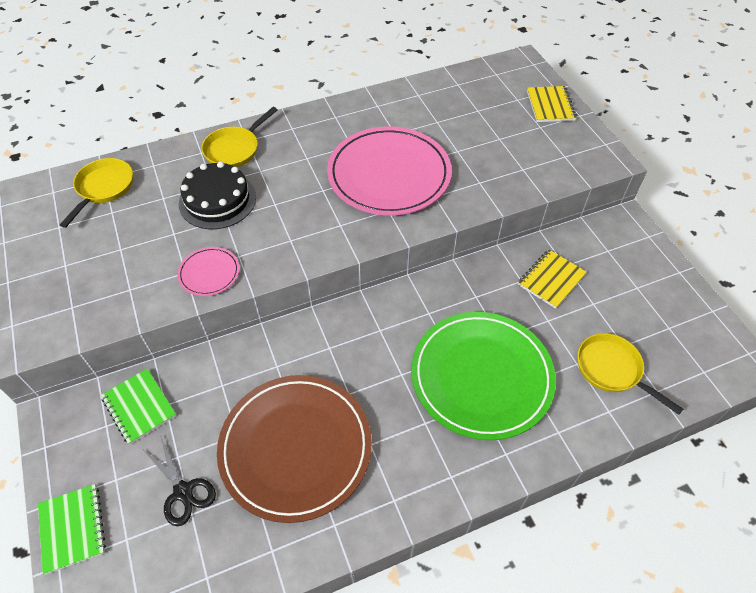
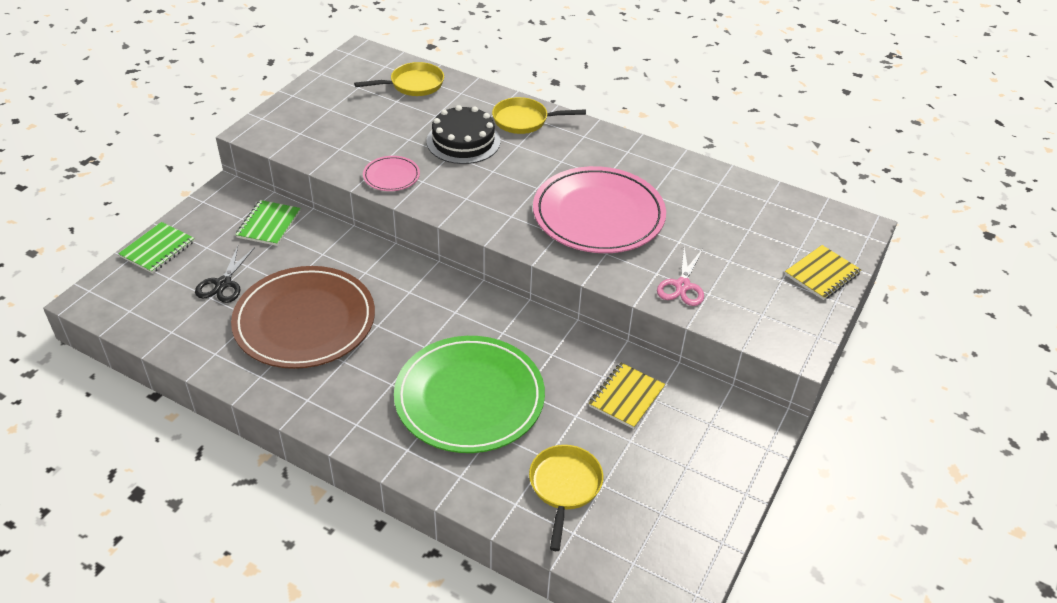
camera: 50 degrees right, 10 degrees down
yellow notebook [518,249,587,309] -> yellow notebook turned 60 degrees counterclockwise [589,363,665,429]
none -> pink scissors [657,247,704,306]

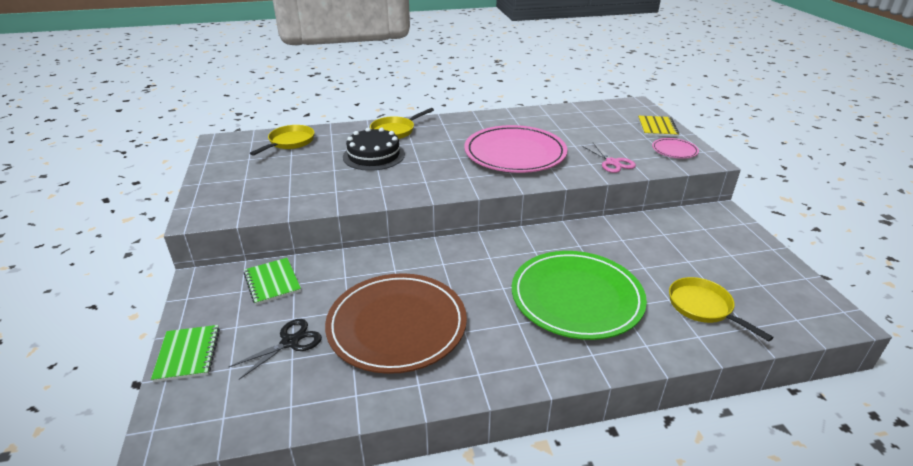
camera: 40 degrees left, 10 degrees down
black scissors [195,246,255,303] -> black scissors turned 105 degrees counterclockwise [229,319,322,380]
pink plate [363,156,420,191] -> pink plate moved to [652,138,699,159]
yellow notebook [589,363,665,429] -> none

